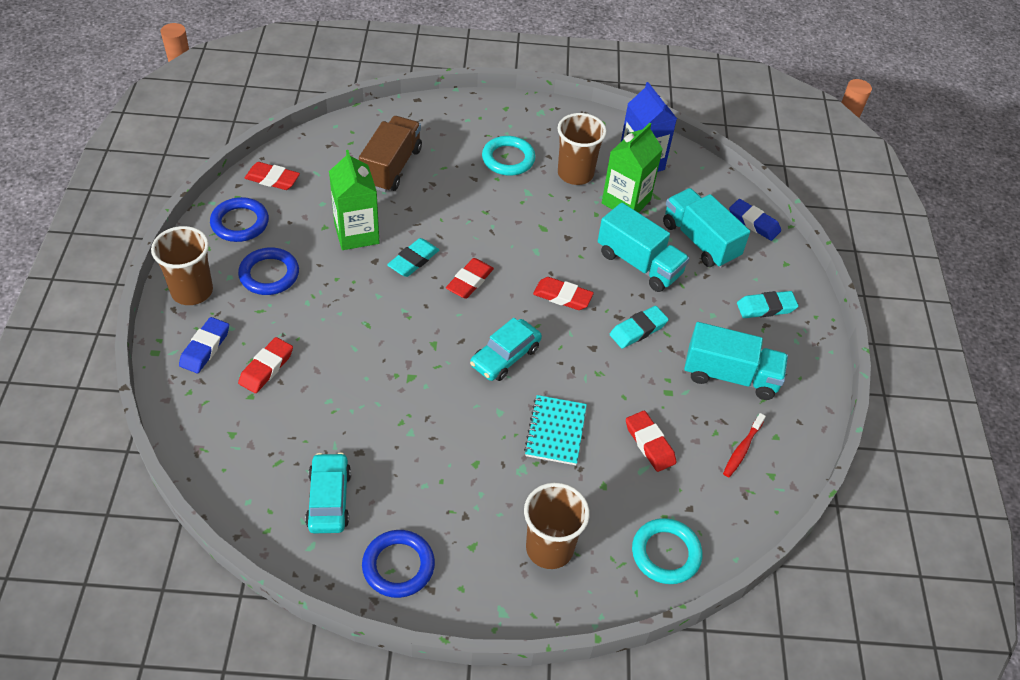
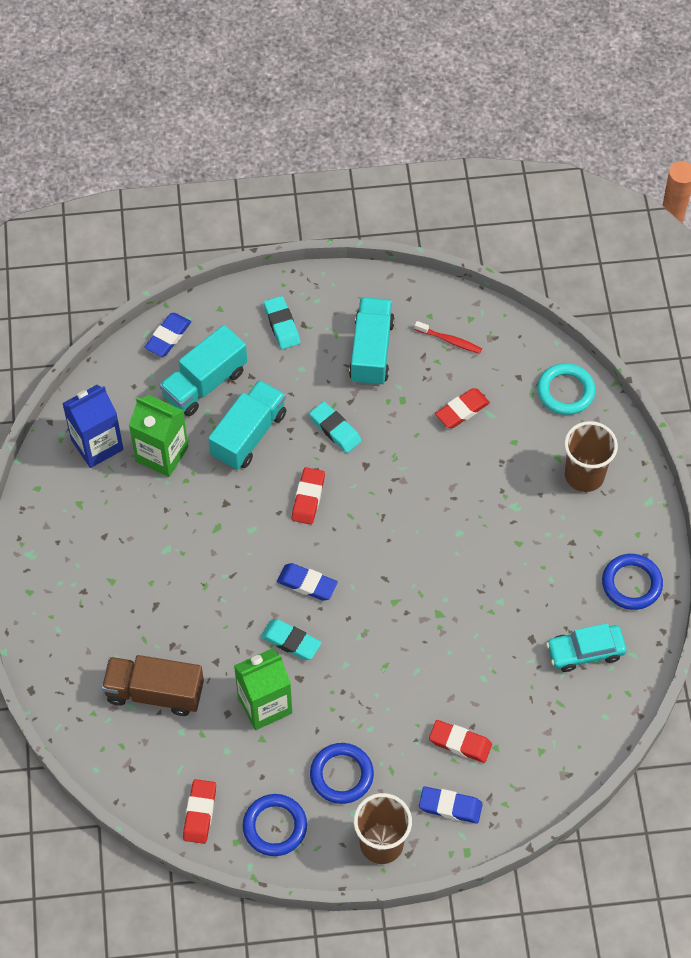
camera: 95 degrees left, 10 degrees up
red eraser [446,258,494,299] -> blue eraser [277,563,338,601]
turquoise car [470,318,542,381] -> none
turquoise ring [482,136,535,176] -> none
turquoise notebook [524,395,587,465] -> none
brown cup [558,113,607,185] -> none

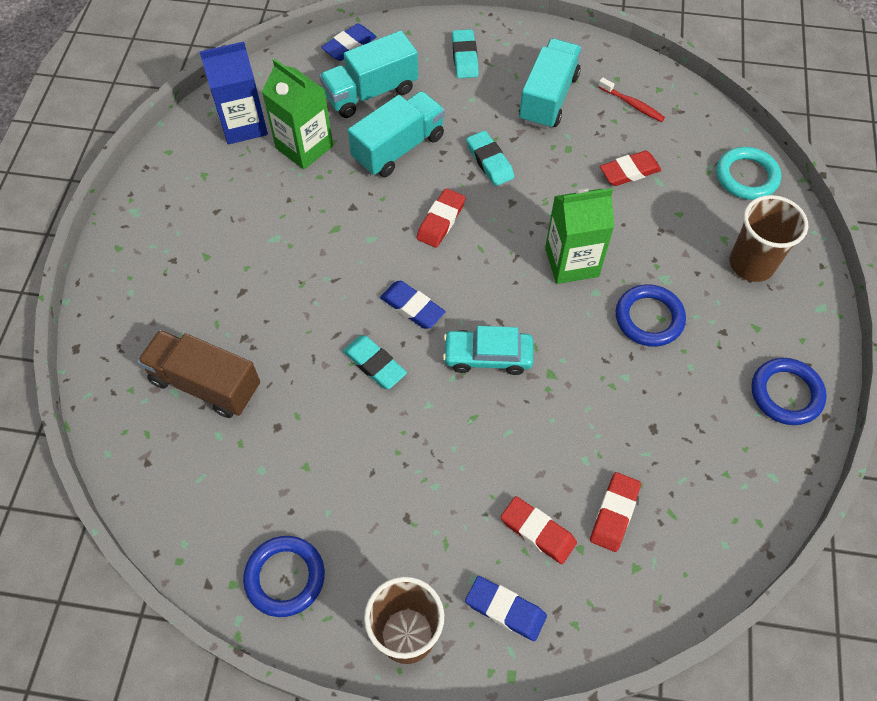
camera: 15 degrees right, 0 degrees up
red eraser [183,779,216,844] -> red eraser moved to [590,472,641,552]
green carton [234,648,292,730] -> green carton moved to [545,188,614,284]
blue ring [310,743,374,804] -> blue ring moved to [616,284,686,347]
turquoise car [546,623,627,672] -> turquoise car moved to [443,326,534,375]

